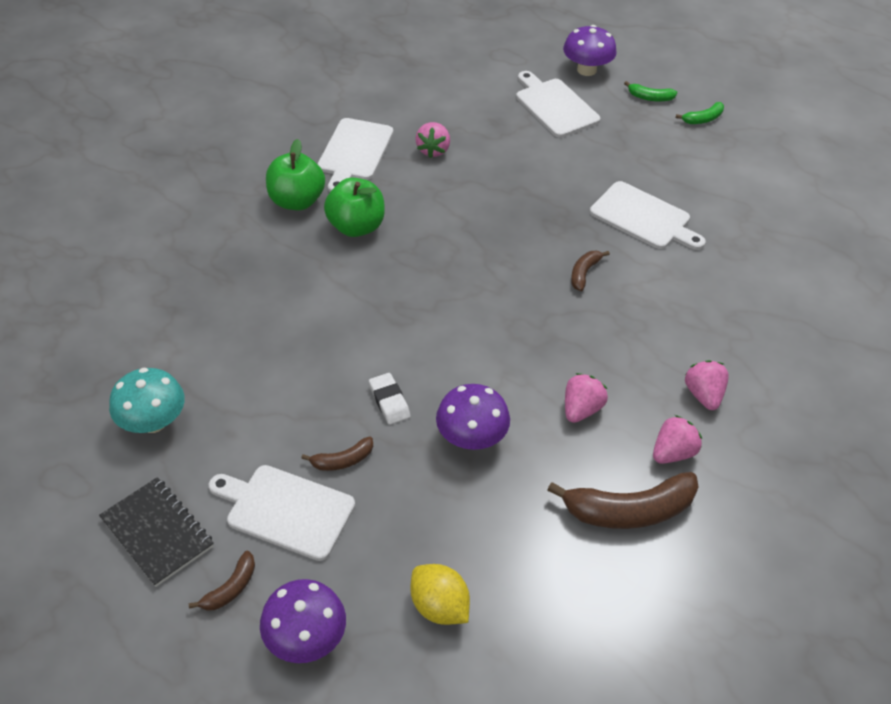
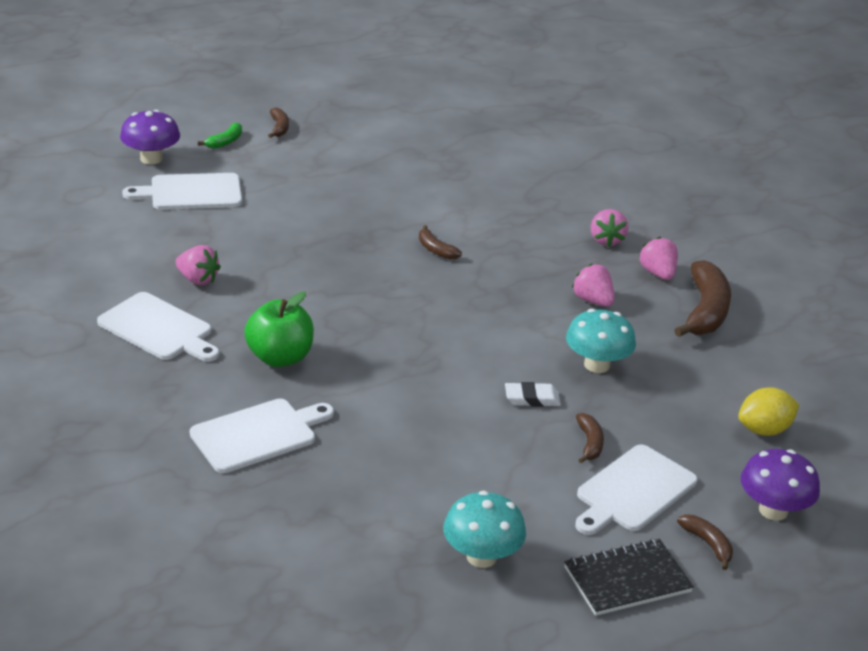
camera: 70 degrees left, 15 degrees down
green apple [266,139,325,210] -> none
purple mushroom [436,384,510,450] -> turquoise mushroom [566,309,636,373]
white cutting board [590,181,706,250] -> white cutting board moved to [190,399,334,473]
green banana [676,102,724,124] -> brown banana [268,108,289,138]
pink strawberry [685,360,729,410] -> pink strawberry turned 105 degrees counterclockwise [591,209,628,247]

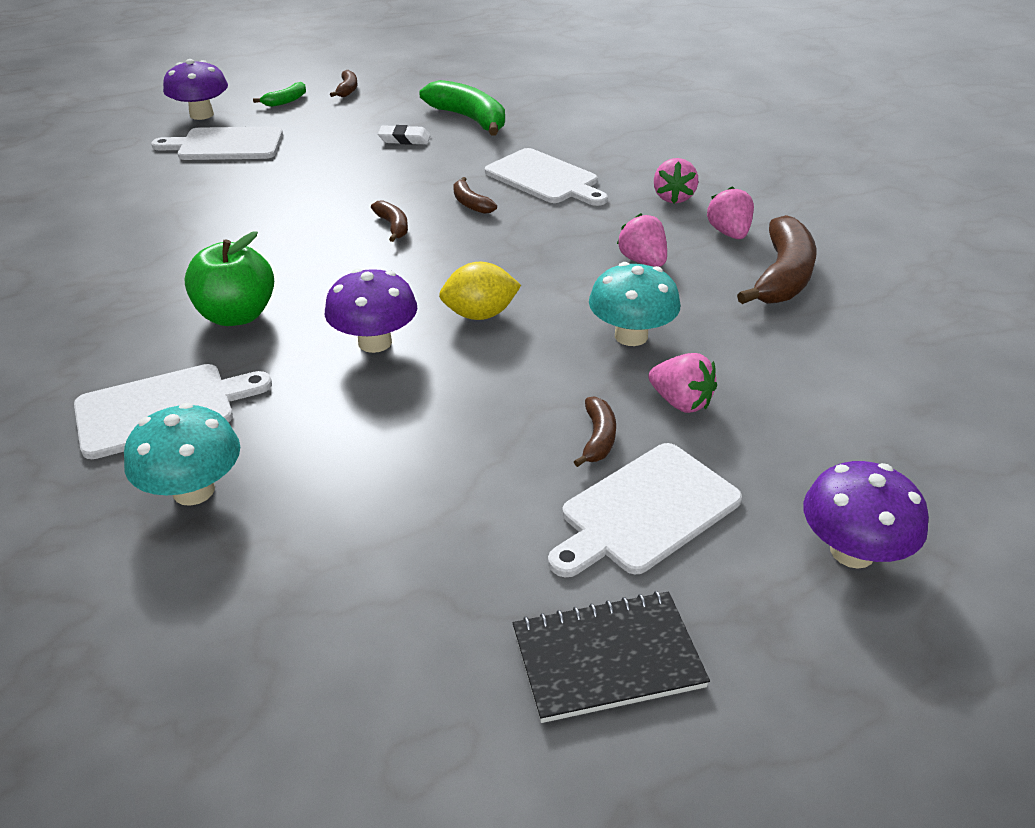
camera: 10 degrees right, 5 degrees up
white cutting board [97,292,219,362] -> white cutting board moved to [485,148,608,206]
pink strawberry [175,245,221,285] -> pink strawberry moved to [648,353,717,413]
turquoise mushroom [443,491,526,568] -> turquoise mushroom moved to [124,403,240,506]
white eraser [505,382,561,407] -> white eraser moved to [378,125,430,145]
brown banana [677,515,733,570] -> brown banana moved to [371,200,408,242]
yellow lemon [738,387,799,436] -> yellow lemon moved to [439,262,521,320]
none -> purple mushroom [325,268,417,353]
none -> green banana [420,80,505,135]

